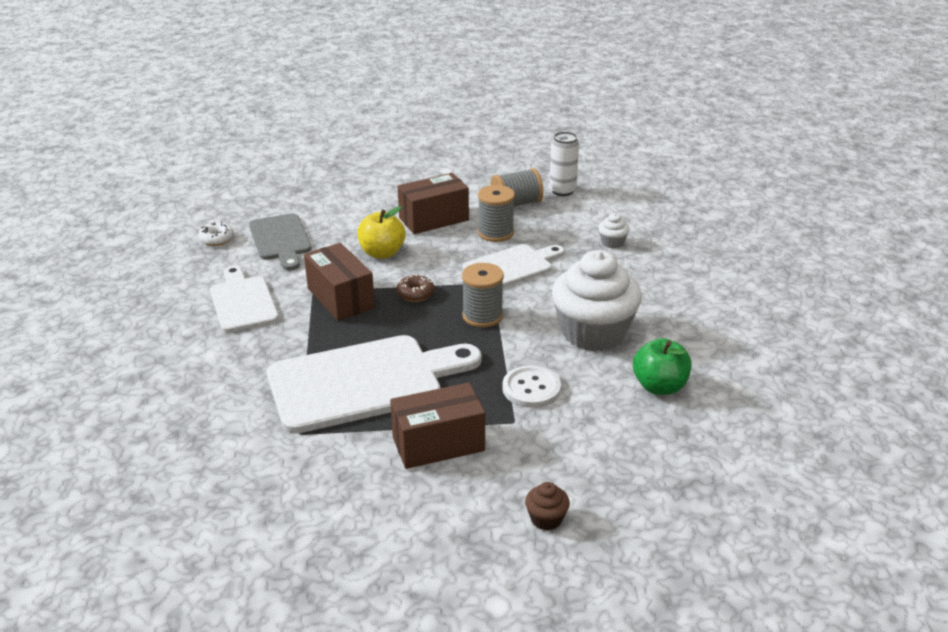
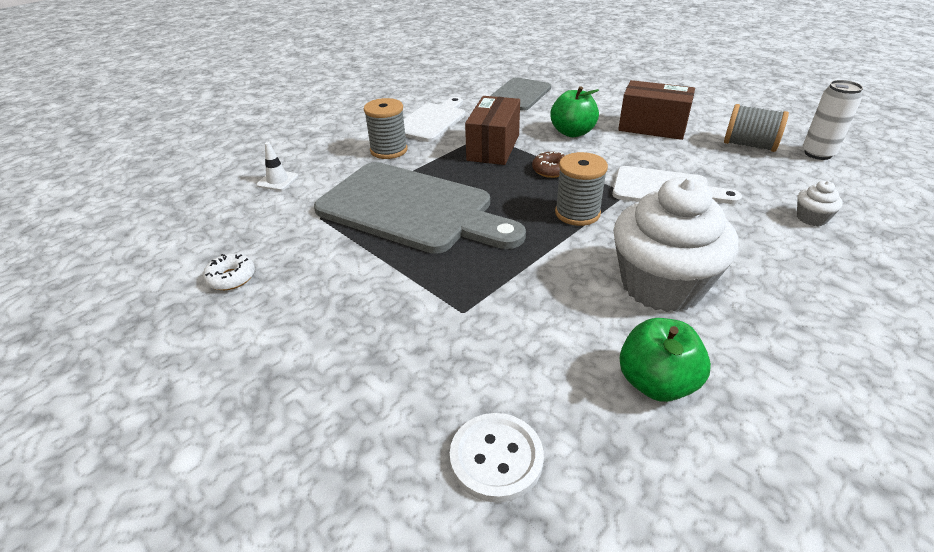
camera: 50 degrees right, 5 degrees up
white donut [198,221,234,246] -> white donut moved to [203,253,255,290]
white cutting board [267,335,482,434] -> grey cutting board [314,162,526,254]
yellow apple [357,206,406,258] -> green apple [551,86,599,137]
brown box [390,383,485,469] -> none
grey spool [478,185,515,242] -> grey spool moved to [364,98,408,159]
white button [502,365,561,408] -> white button moved to [450,413,544,503]
brown cupcake [525,482,570,530] -> none
none -> white traffic cone [256,142,298,191]

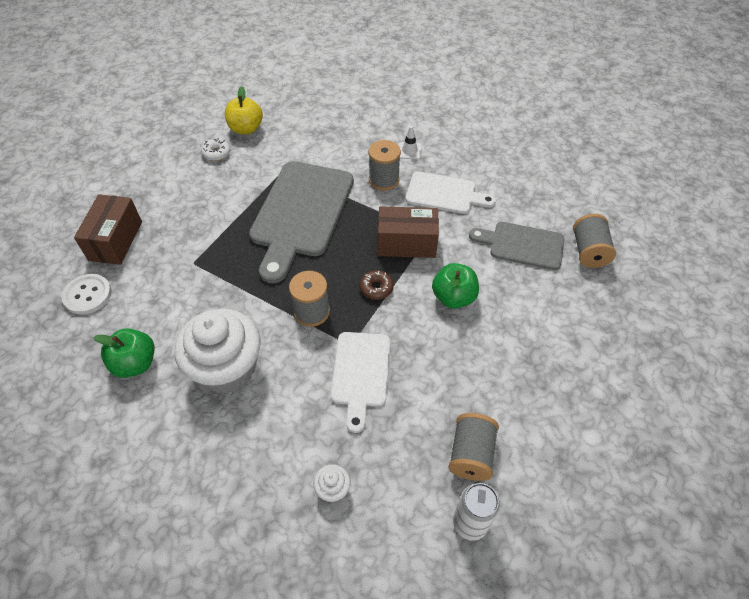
camera: 75 degrees right, 15 degrees up
white traffic cone [256,142,298,191] -> white traffic cone moved to [399,126,422,160]
brown box [618,80,695,140] -> brown box moved to [74,194,142,265]
none -> yellow apple [225,86,263,134]
none -> grey spool [573,214,616,268]

